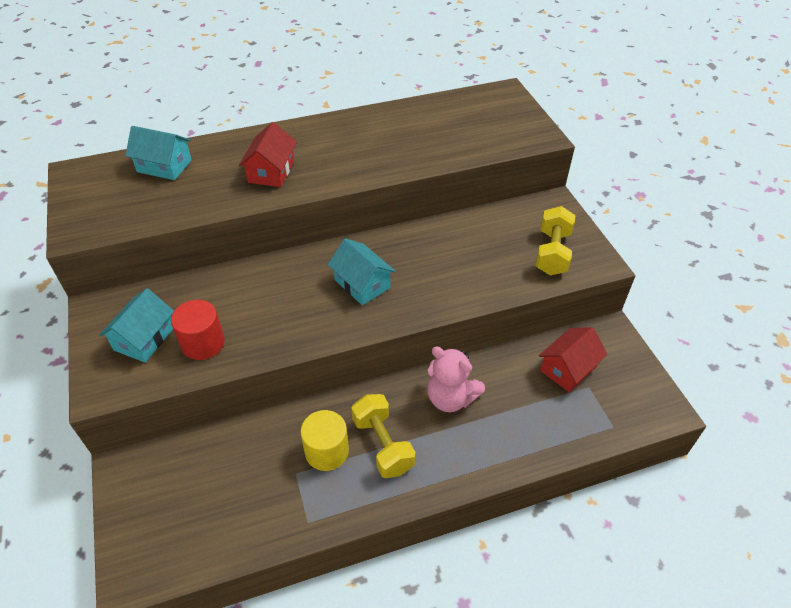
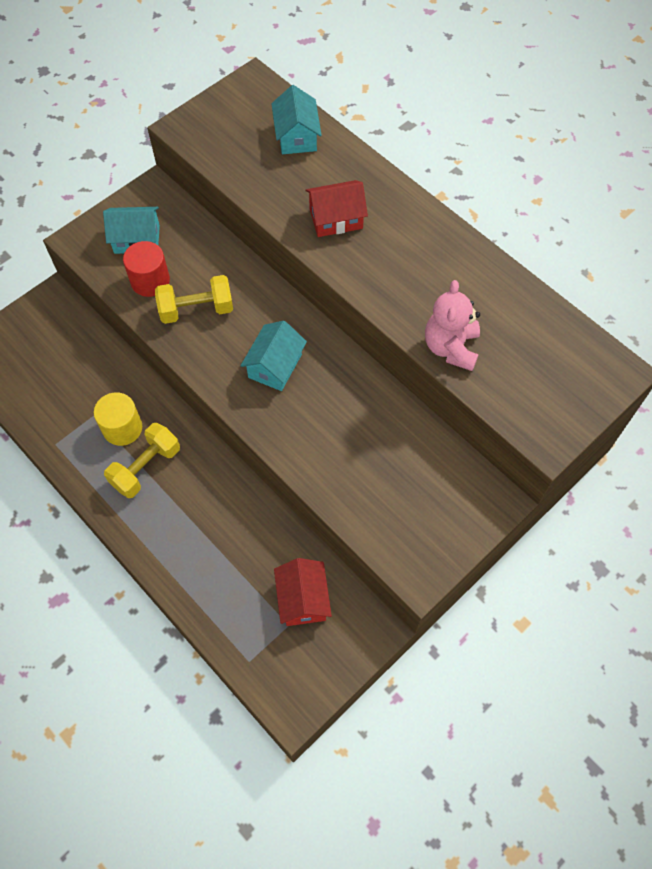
camera: 65 degrees right, 15 degrees up
pink teddy bear [427,346,485,412] -> pink teddy bear moved to [425,280,480,371]
yellow dumbbell [536,206,575,275] -> yellow dumbbell moved to [155,275,233,324]
red house [539,327,608,392] -> red house turned 60 degrees clockwise [274,558,332,626]

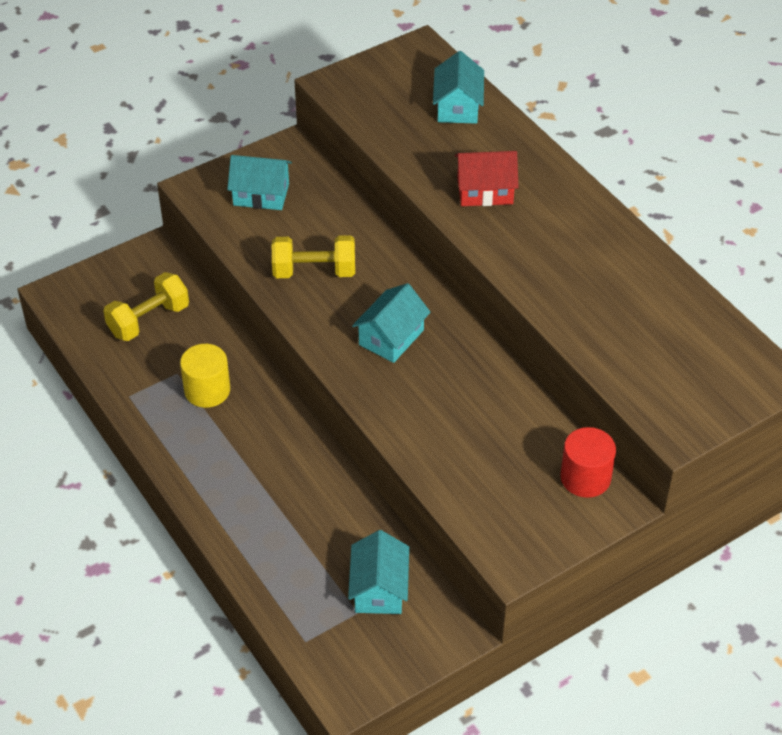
camera: 10 degrees right, 15 degrees down
yellow dumbbell [104,423,180,498] -> yellow dumbbell moved to [103,272,189,341]
red cylinder [123,241,170,297] -> red cylinder moved to [560,427,616,498]
red house [274,558,332,626] -> turquoise house [348,530,409,614]
pink teddy bear [425,280,480,371] -> none

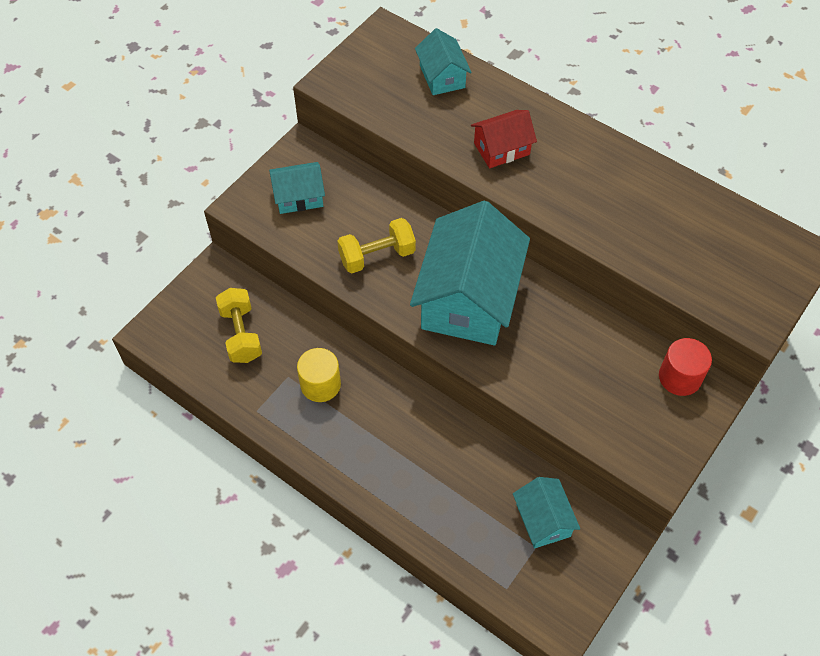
camera: 20 degrees left, 10 degrees up
yellow dumbbell [103,272,189,341] -> yellow dumbbell turned 45 degrees counterclockwise [216,288,262,363]
turquoise house [352,283,431,363] -> turquoise house [410,201,530,345], size x2.03

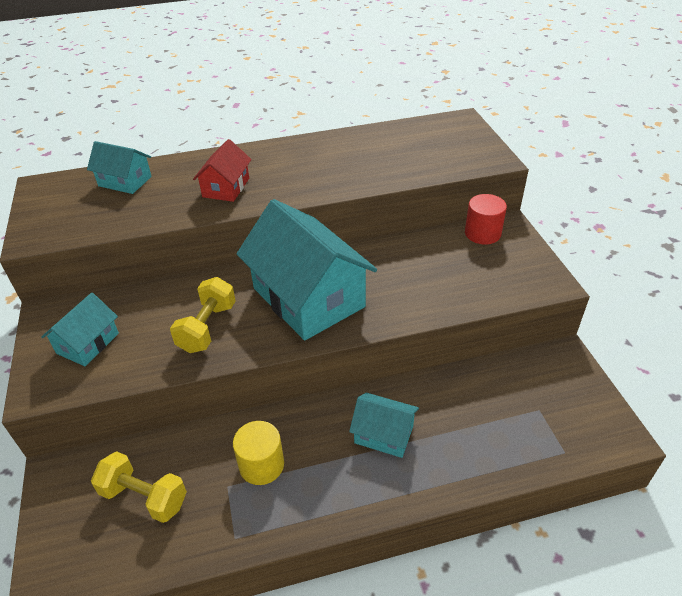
camera: 50 degrees left, 15 degrees down
turquoise house [513,477,580,548] -> turquoise house moved to [349,393,419,458]

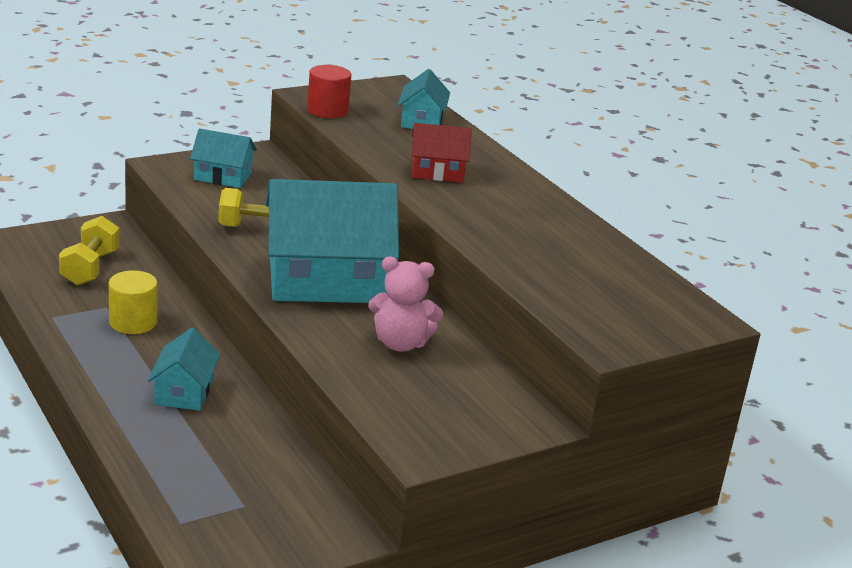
camera: 70 degrees right, 15 degrees down
turquoise house [237,199,377,341] -> turquoise house turned 45 degrees clockwise [266,179,399,303]
red cylinder [465,194,507,244] -> red cylinder moved to [307,65,351,118]
none -> pink teddy bear [368,257,443,352]

